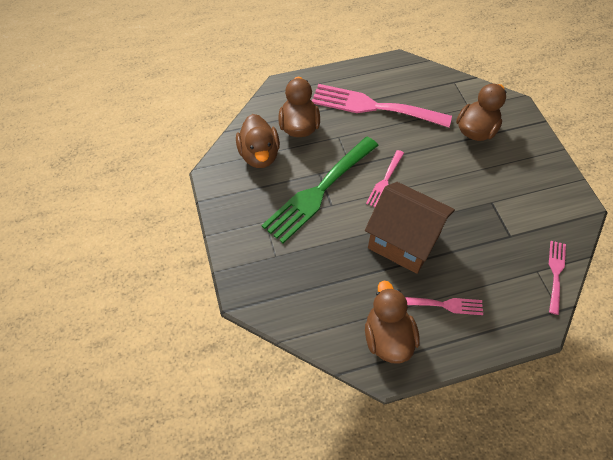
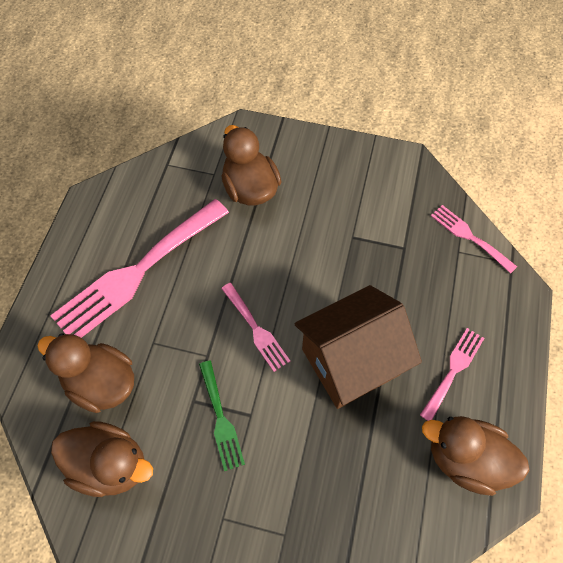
camera: 60 degrees left, 5 degrees up
green fork [262,137,379,243] -> green fork [199,360,245,471], size x0.49

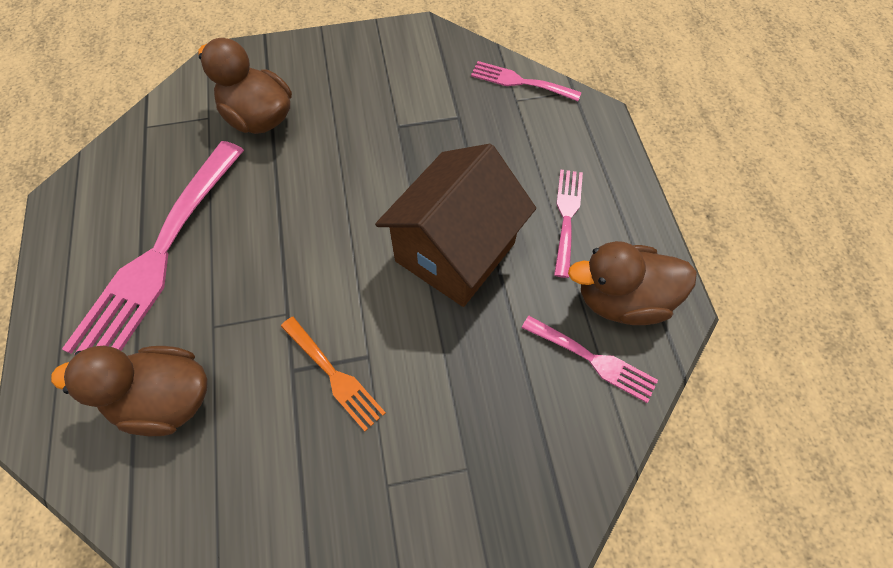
camera: 25 degrees left, 0 degrees up
brown duck [51,421,153,497] -> none
green fork [199,360,245,471] -> orange fork [281,317,386,431]
pink fork [221,283,290,372] -> pink fork moved to [522,316,658,403]

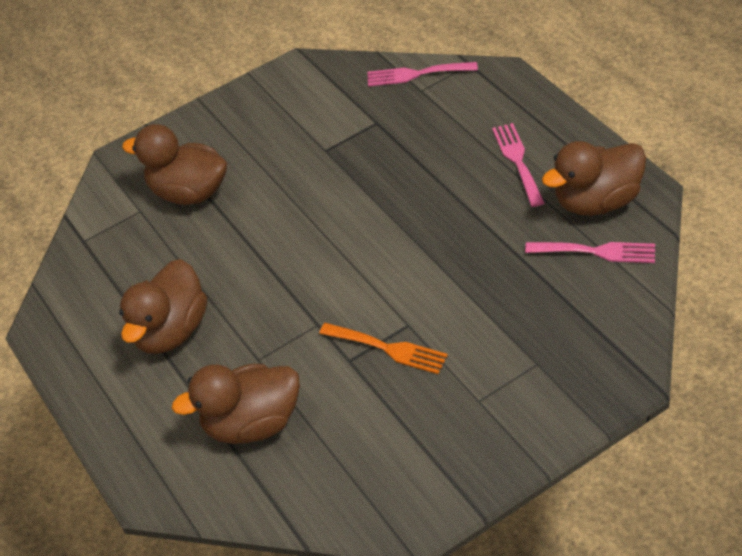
camera: 15 degrees left, 15 degrees down
pink fork [62,141,244,355] -> brown duck [119,259,207,354]
brown house [375,144,536,307] -> none

